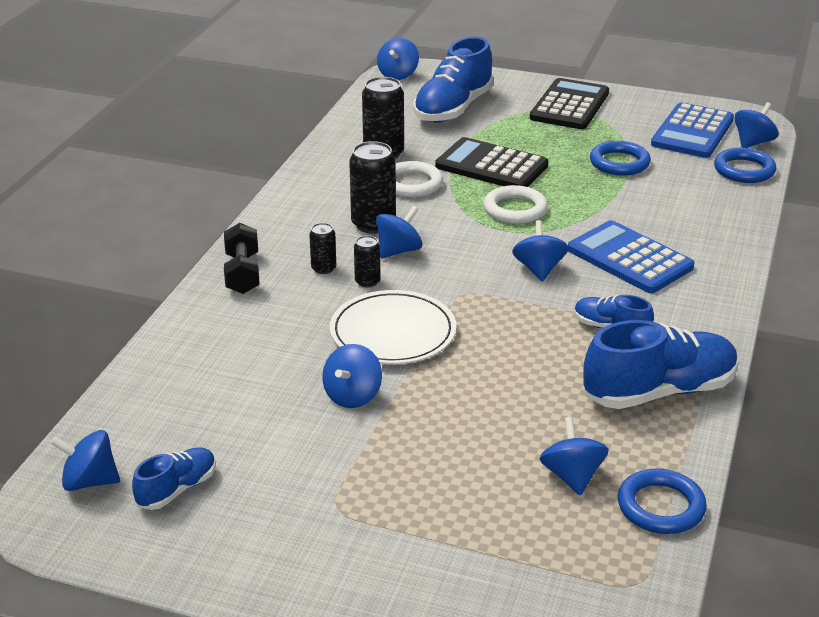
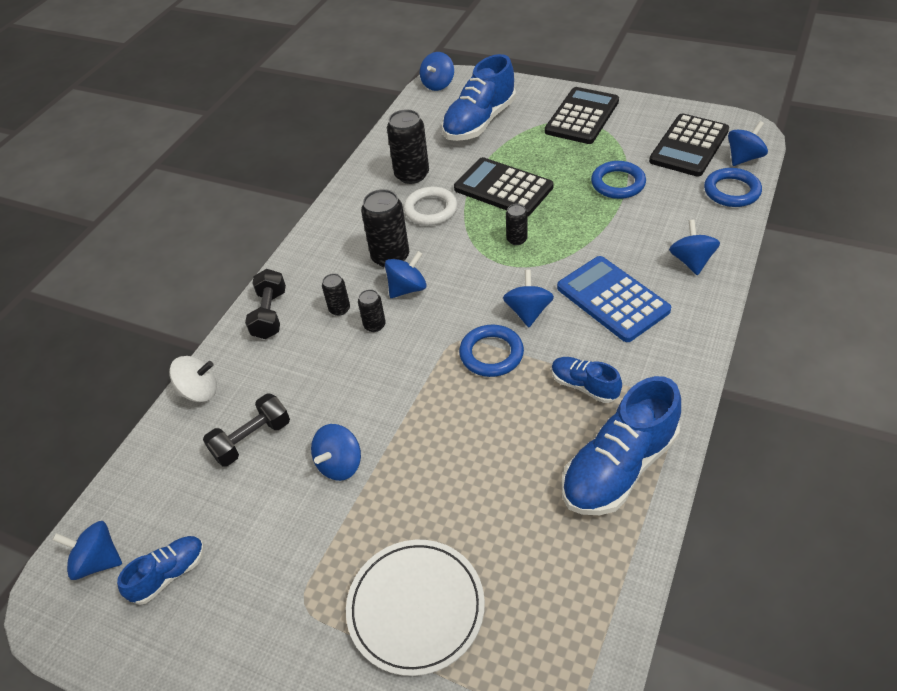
camera: 10 degrees right, 15 degrees up
white plate [330,290,456,364] -> white plate moved to [346,540,485,676]
white ring [483,185,548,224] -> black can [506,204,527,245]
blue spinning top [540,417,609,495] -> blue spinning top moved to [669,220,720,275]
blue shoe [583,320,739,409] -> blue shoe turned 150 degrees clockwise [562,376,681,515]
blue ring [618,468,707,534] -> blue ring moved to [459,325,524,377]
blue calculator [651,102,734,158] -> black calculator [649,113,729,177]
none -> white spinning top [169,356,217,402]
none -> black dumbbell [203,393,290,466]

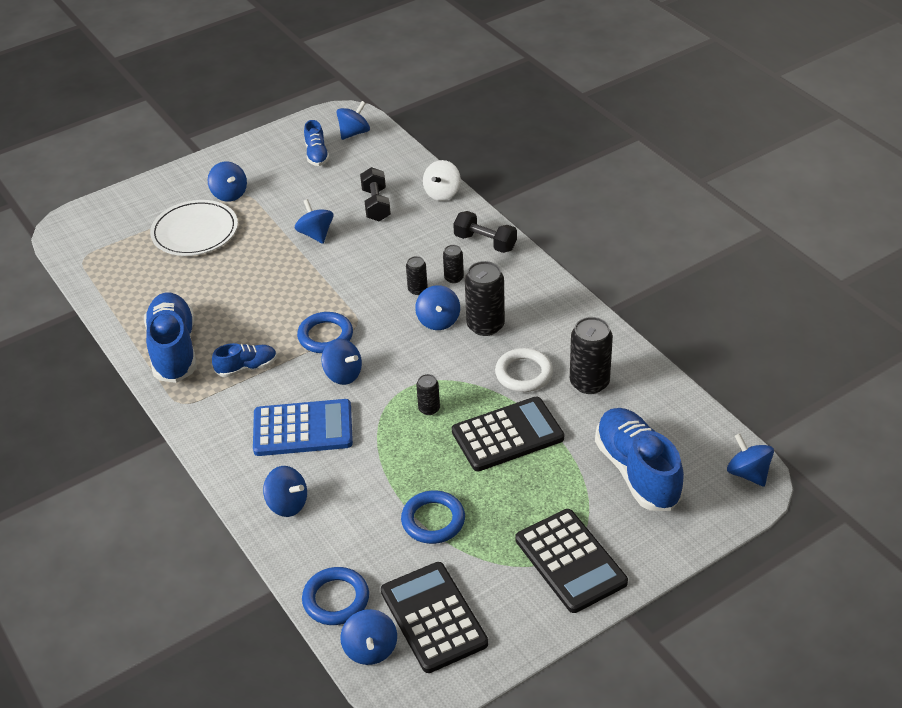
camera: 120 degrees right, 5 degrees down
none -> blue spinning top [208,161,247,202]

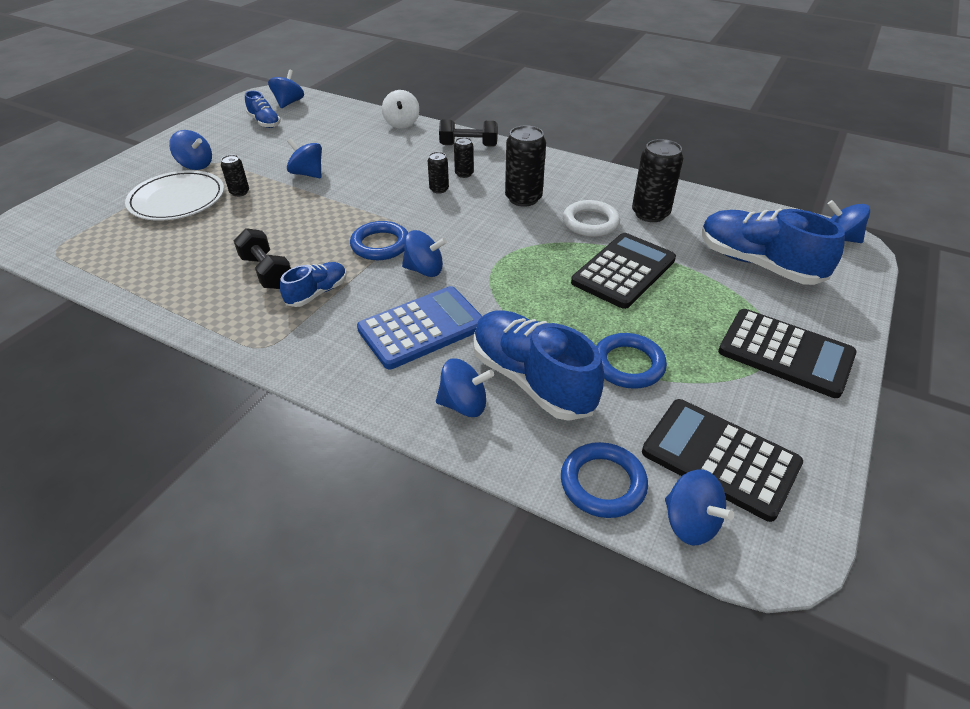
camera: 30 degrees left, 0 degrees up
blue shoe [144,292,197,383] -> blue shoe moved to [473,310,604,421]
black dumbbell [360,167,391,221] -> black dumbbell moved to [234,228,291,289]
blue spinning top [415,285,460,330] -> none
black can [416,374,440,415] -> black can moved to [221,155,249,197]

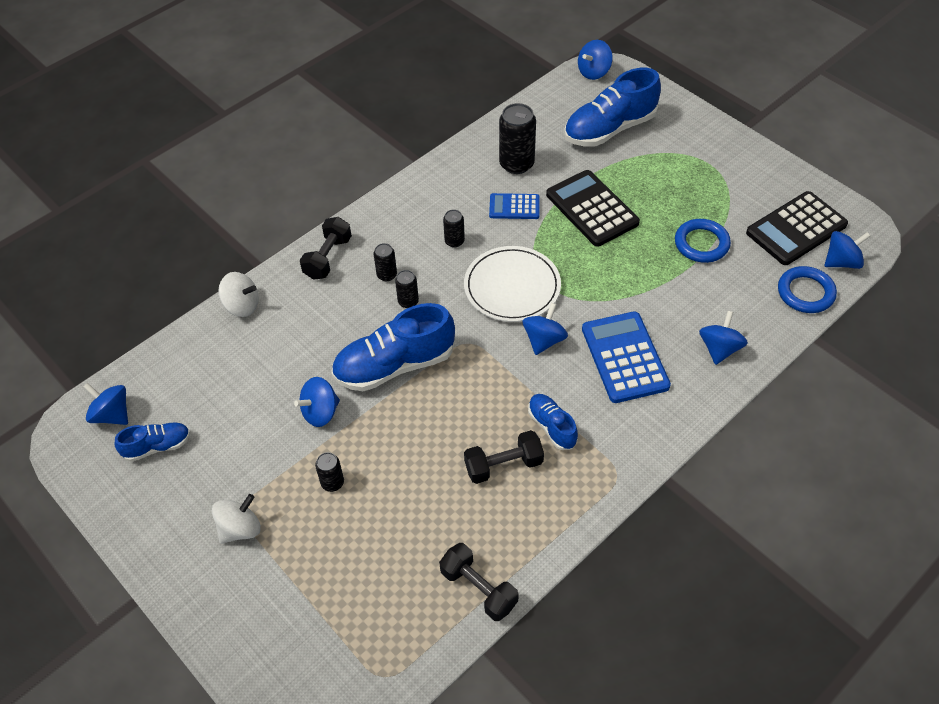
camera: 70 degrees left, 10 degrees up
white plate [125,170,224,221] -> white plate moved to [464,246,561,322]
blue spinning top [169,130,212,170] -> white spinning top [212,494,261,544]
blue ring [350,221,408,260] -> none
blue shoe [473,310,604,421] -> blue shoe moved to [331,303,455,391]
black can [505,125,546,207] -> black can [443,210,465,248], size x0.54
white ring [563,200,620,237] -> blue calculator [489,193,540,219]
black calculator [718,309,857,398] -> none
none -> black dumbbell [439,543,518,621]

